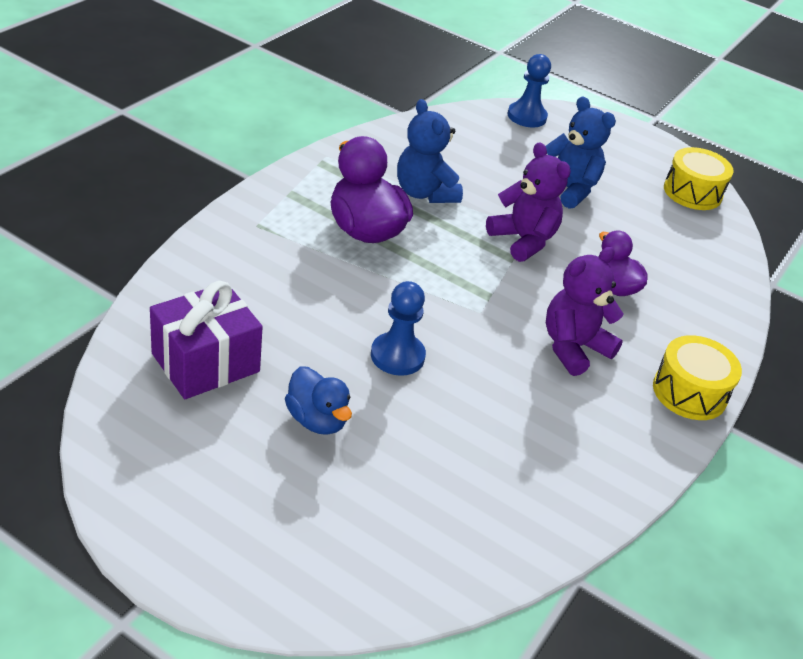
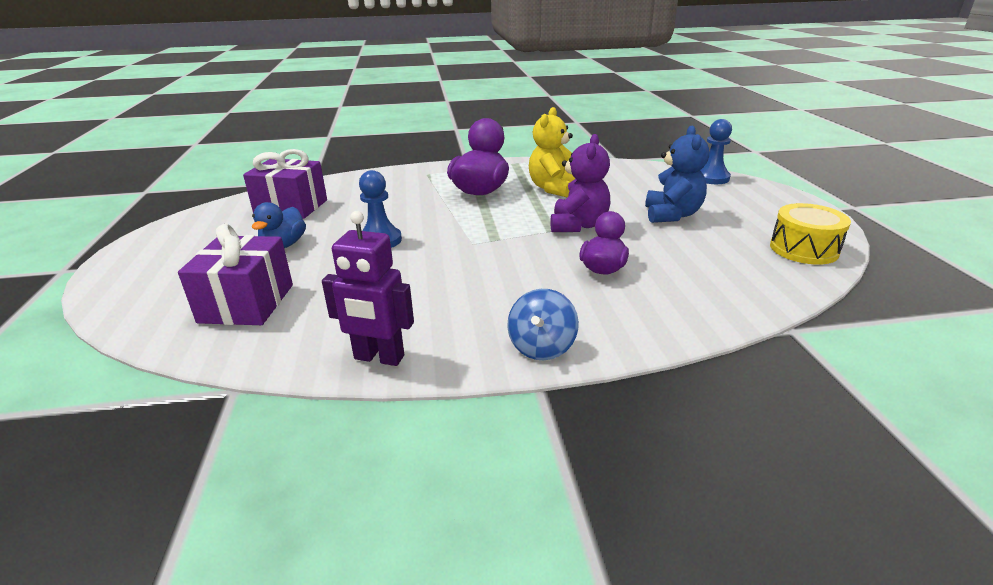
camera: 55 degrees right, 10 degrees down
blue teddy bear [397,99,463,203] -> yellow teddy bear [529,107,576,197]
purple teddy bear [546,247,624,376] -> none
yellow drum [653,335,742,420] -> blue spinning top [507,289,579,360]
none -> purple gift [178,224,293,325]
none -> purple robot [322,211,414,366]

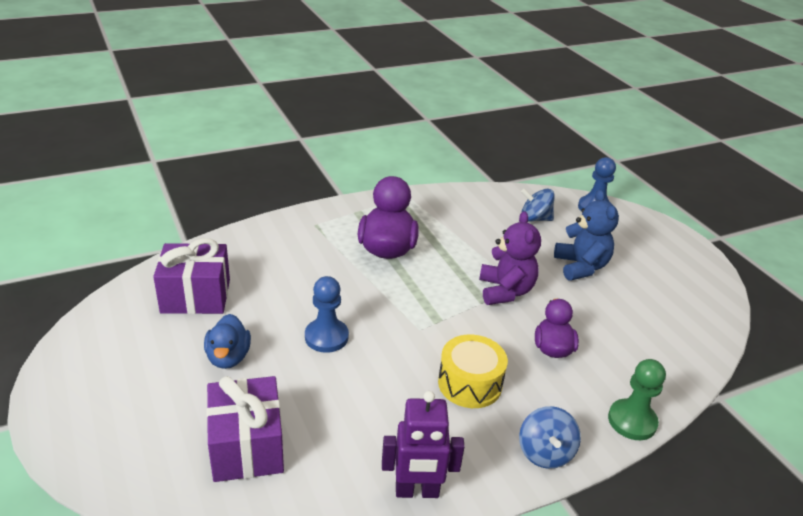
camera: 20 degrees left, 5 degrees up
yellow teddy bear [529,107,576,197] -> none
yellow drum [770,203,851,265] -> yellow drum moved to [438,335,508,408]
none -> blue spinning top [521,189,555,222]
none -> green pawn [608,359,666,440]

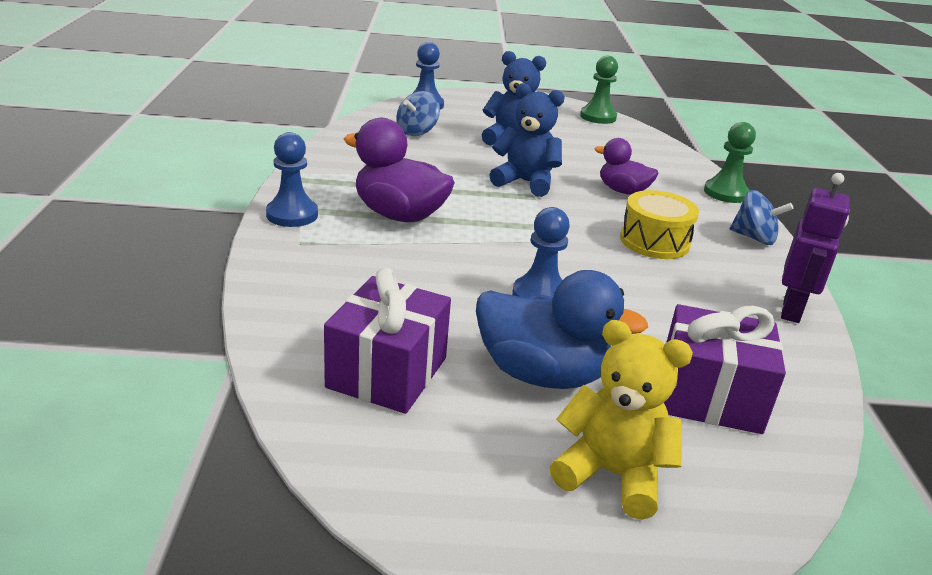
camera: 65 degrees left, 5 degrees down
blue duck [204,314,251,369] -> blue duck [476,270,648,389], size x1.62
purple teddy bear [479,211,541,305] -> blue teddy bear [489,83,565,197]
none -> blue pawn [266,132,318,227]
none -> yellow teddy bear [550,320,693,520]
none -> green pawn [580,56,618,124]

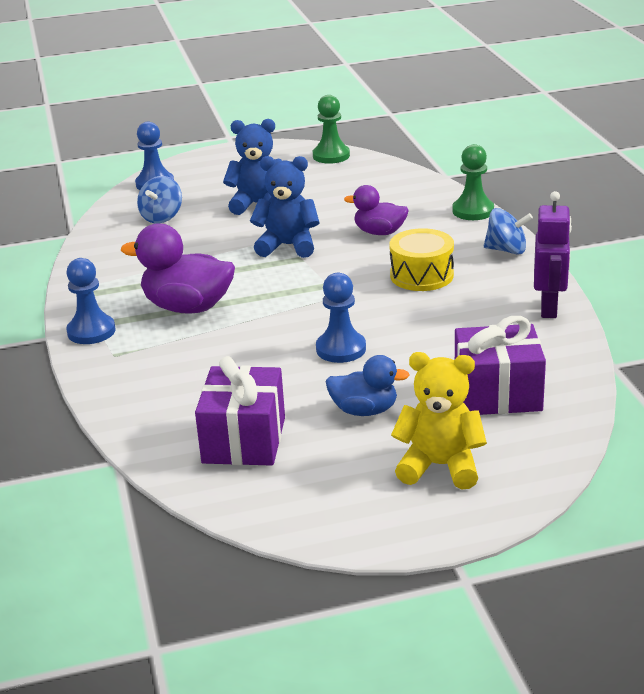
camera: 10 degrees left, 0 degrees up
blue duck [476,270,648,389] -> blue duck [326,355,410,416], size x0.62

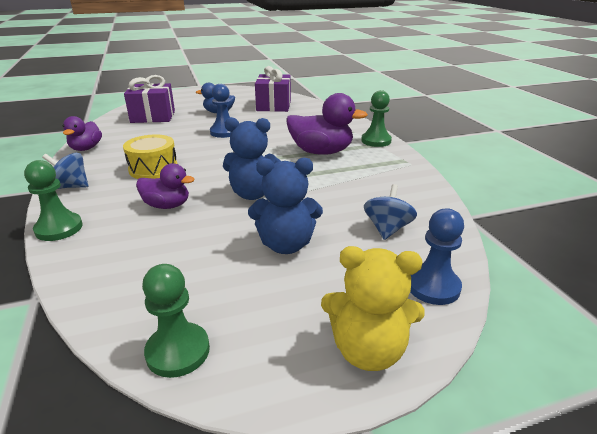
camera: 175 degrees right, 0 degrees up
blue pawn [66,258,116,344] -> green pawn [361,90,392,147]
yellow teddy bear [391,352,487,490] -> yellow teddy bear moved to [321,246,425,371]
purple robot [534,191,572,318] -> purple duck [63,116,102,151]

